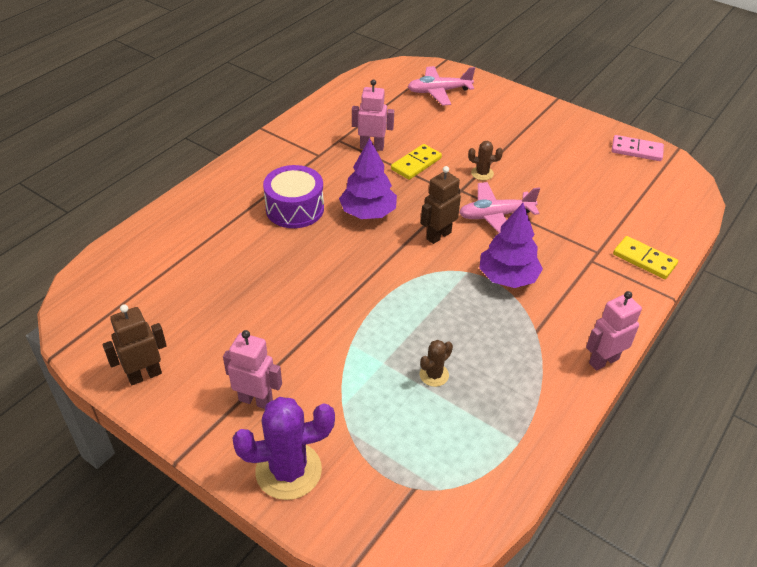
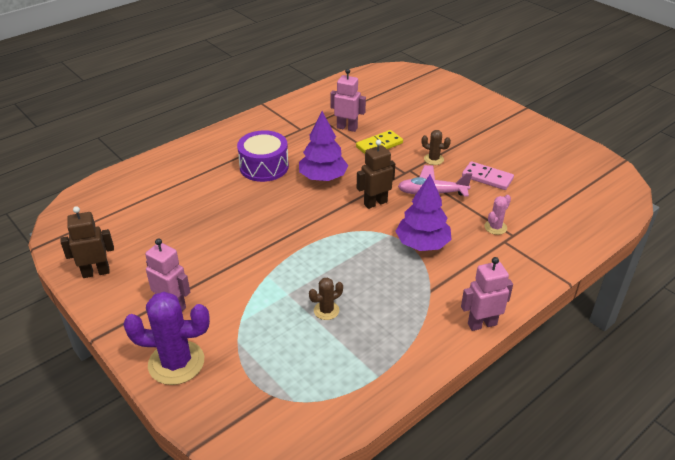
camera: 15 degrees right, 5 degrees down
pink plane [408,66,475,106] -> none
pink domino [612,135,664,161] -> pink domino moved to [462,161,514,190]
yellow domino [613,236,678,279] -> none
none -> pink cactus [484,195,511,235]

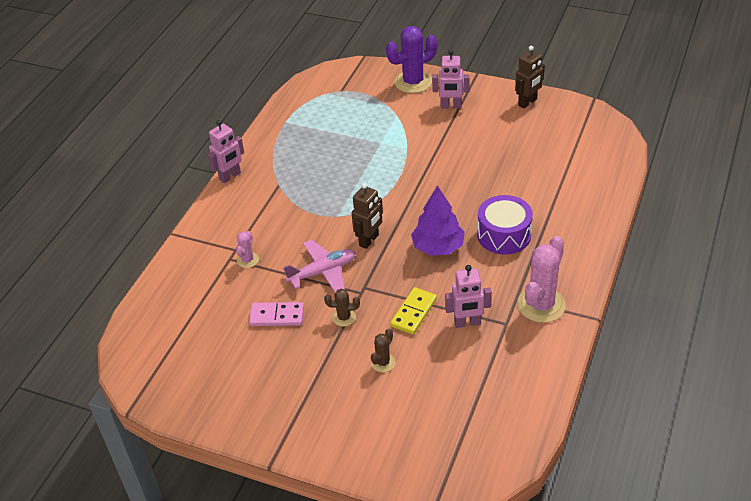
camera: 155 degrees right, 5 degrees up
brown cactus [309,277,343,320] -> brown cactus moved to [371,329,396,372]
purple tree [395,175,452,251] -> none
none -> pink cactus [517,236,566,323]

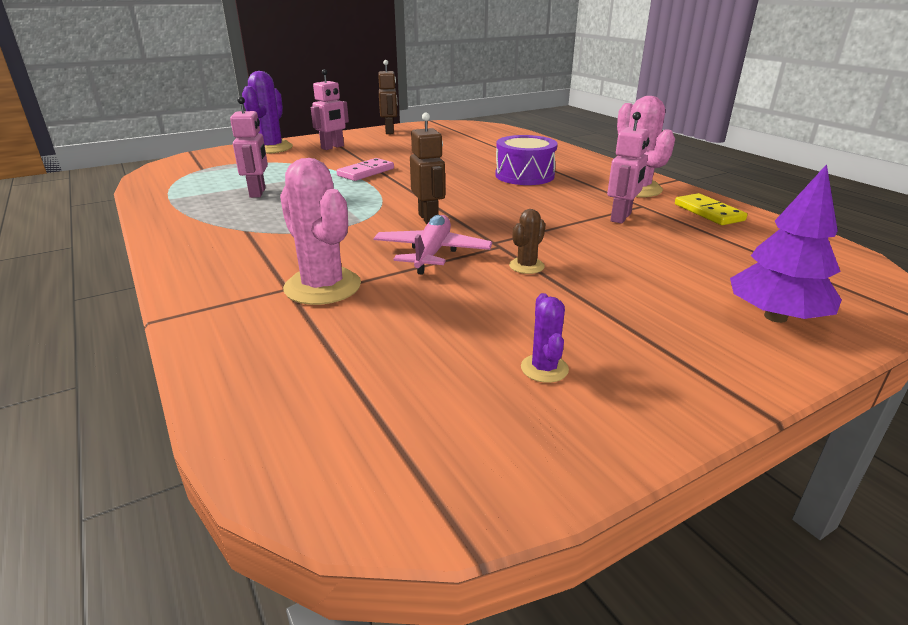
camera: 55 degrees left, 15 degrees down
pink robot [208,120,244,183] -> pink robot moved to [230,96,268,198]
pink cactus [236,231,259,268] -> pink cactus [280,158,361,305], size x2.01
pink domino [249,302,304,326] -> pink domino moved to [337,158,394,181]
brown cactus [371,329,396,372] -> none
yellow domino [390,287,437,335] -> yellow domino moved to [675,193,747,225]
purple tree [411,186,465,256] -> purple tree moved to [730,164,842,323]
none -> purple cactus [521,293,569,383]

